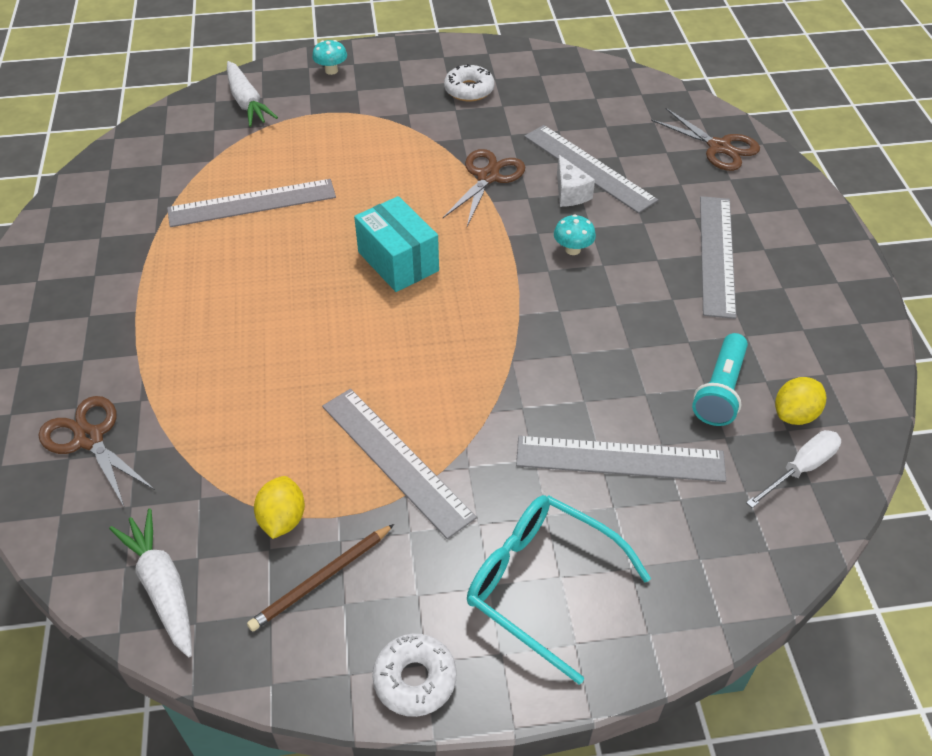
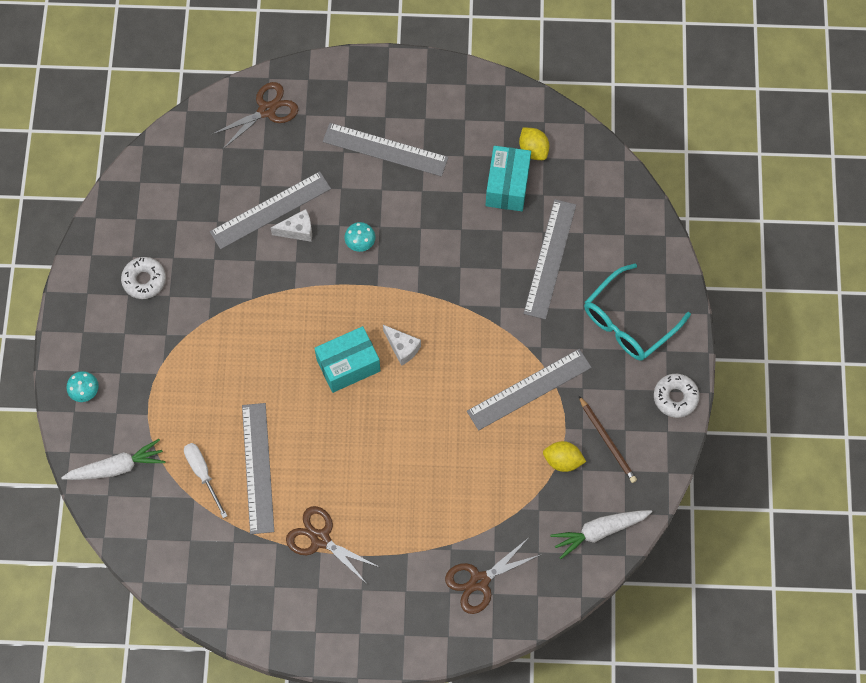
camera: 80 degrees left, 20 degrees up
brown scissors [443,149,525,226] -> brown scissors moved to [286,506,381,585]
turquoise flashlight [692,333,748,426] -> turquoise box [485,146,531,211]
white screwdriver [746,430,841,508] -> white screwdriver moved to [184,443,227,518]
none -> white cheese [383,325,421,366]

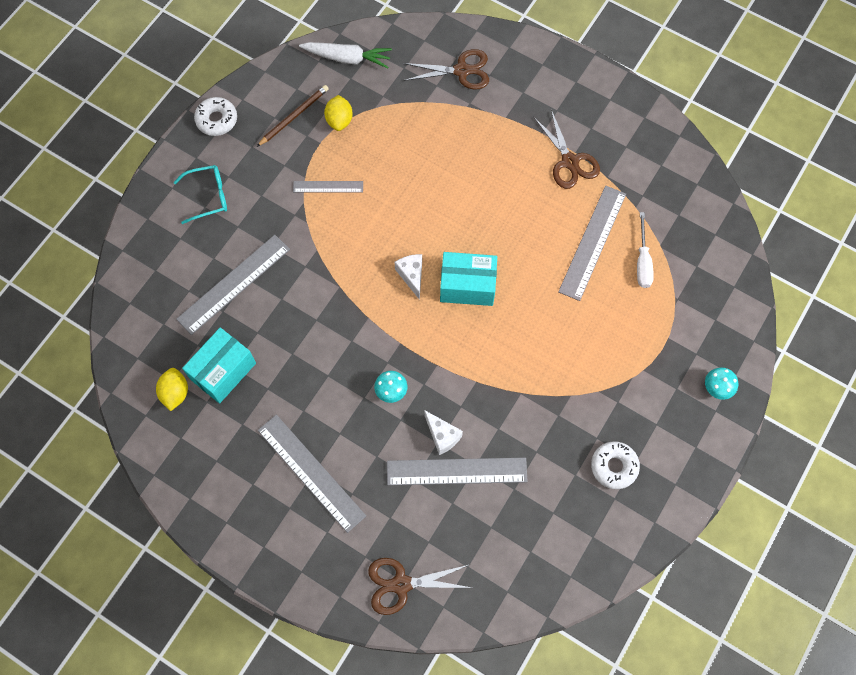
camera: 150 degrees left, 0 degrees up
white carrot [61,439,166,480] -> none
white cheese [270,209,312,242] -> white cheese turned 150 degrees counterclockwise [424,410,463,455]
grey ruler [467,349,592,431] -> grey ruler [293,181,363,192], size x0.55
yellow lemon [543,441,586,472] -> yellow lemon turned 45 degrees clockwise [324,95,353,131]
brown pencil [579,396,637,483] -> brown pencil turned 45 degrees clockwise [257,85,329,147]
turquoise glasses [584,263,691,361] -> turquoise glasses [174,165,227,224], size x0.64

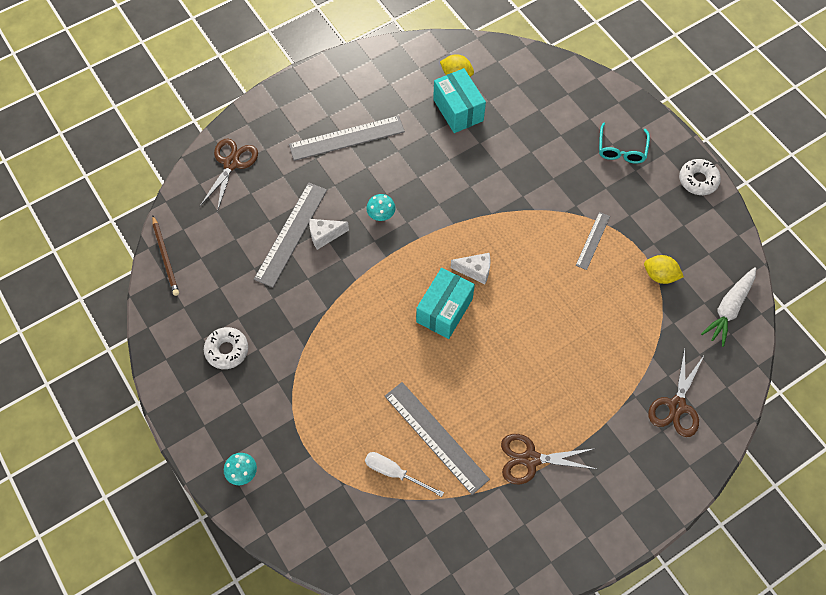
camera: 115 degrees right, 5 degrees down
grey ruler [176,235,290,335] -> none
brown pencil [257,85,329,147] -> brown pencil moved to [152,216,179,296]

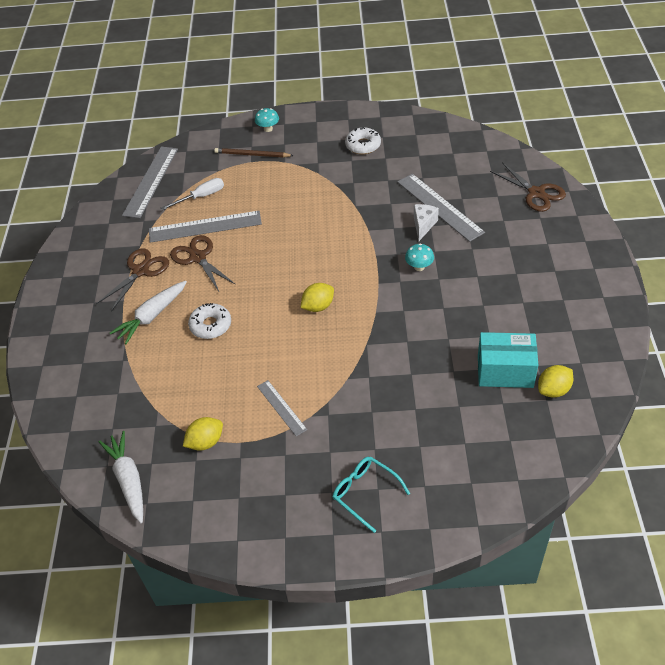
camera: 125 degrees right, 15 degrees down
brown pencil [152,216,179,296] -> brown pencil moved to [214,148,293,158]
grey ruler [289,116,405,161] -> grey ruler moved to [122,147,178,218]
turquoise box [416,268,475,339] -> none
white cheese [451,253,491,284] -> yellow lemon [301,283,334,312]
brown scissors [648,347,705,437] -> brown scissors moved to [170,235,236,291]
white donut [679,159,721,195] -> white donut moved to [188,303,231,339]
none -> white carrot [110,281,187,345]

